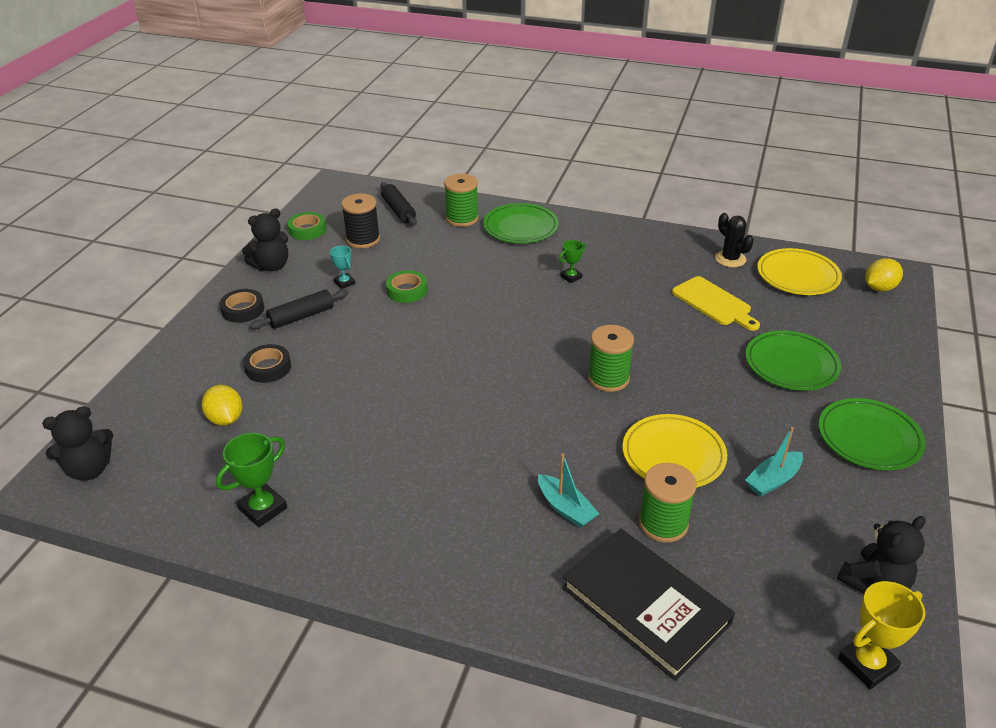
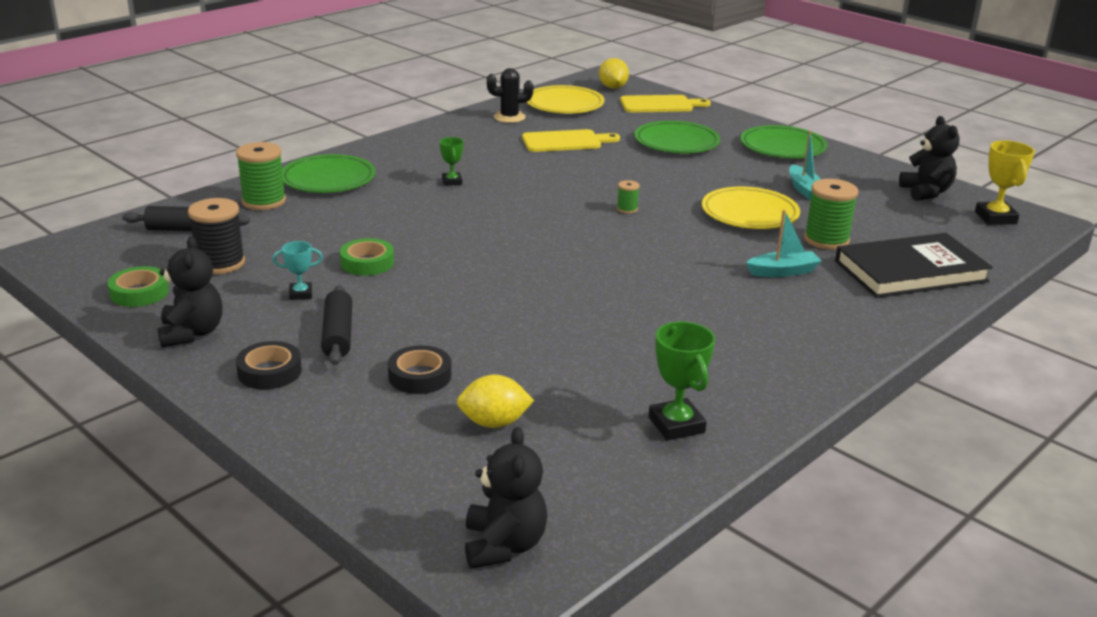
camera: 65 degrees left, 10 degrees down
green spool [588,325,634,392] -> green spool [617,180,640,214], size x0.49
none -> yellow cutting board [620,95,711,112]

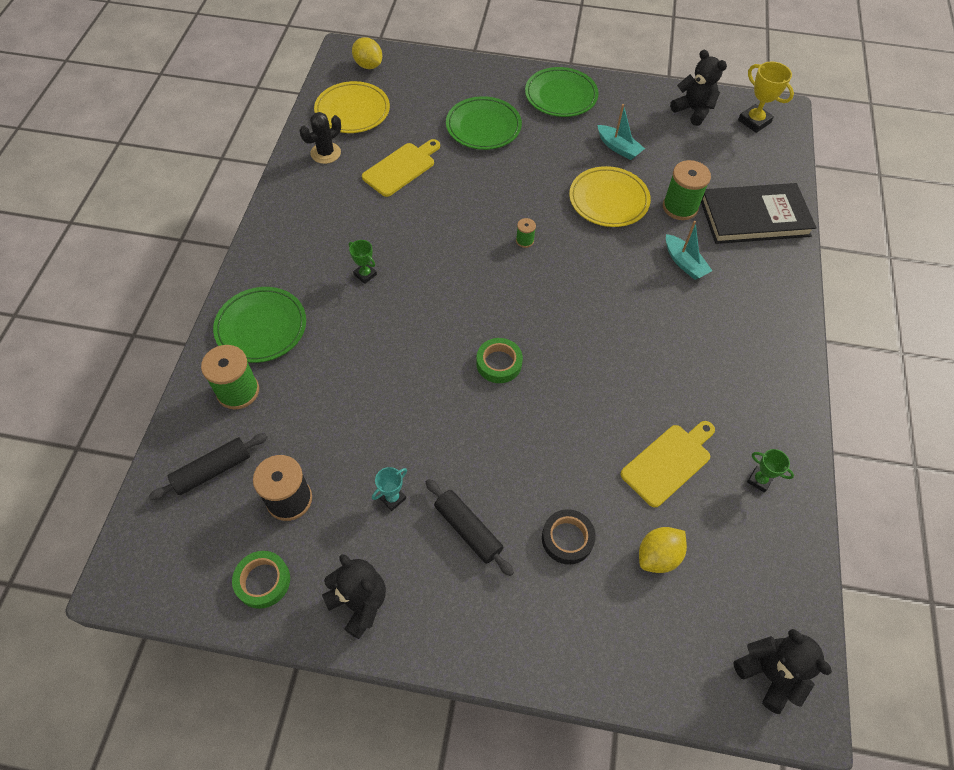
camera: 35 degrees left, 30 degrees up
black tape [236,341,302,389] -> none
green tape [340,238,394,276] -> green tape moved to [476,338,523,383]
yellow cutting board [620,95,711,112] -> yellow cutting board moved to [620,421,715,507]
green trophy [649,322,715,441] -> green trophy [747,449,794,493], size x0.60
turquoise boat [746,210,821,277] -> turquoise boat turned 105 degrees clockwise [666,221,712,280]
black book [835,233,993,298] -> black book turned 45 degrees clockwise [701,183,817,244]

